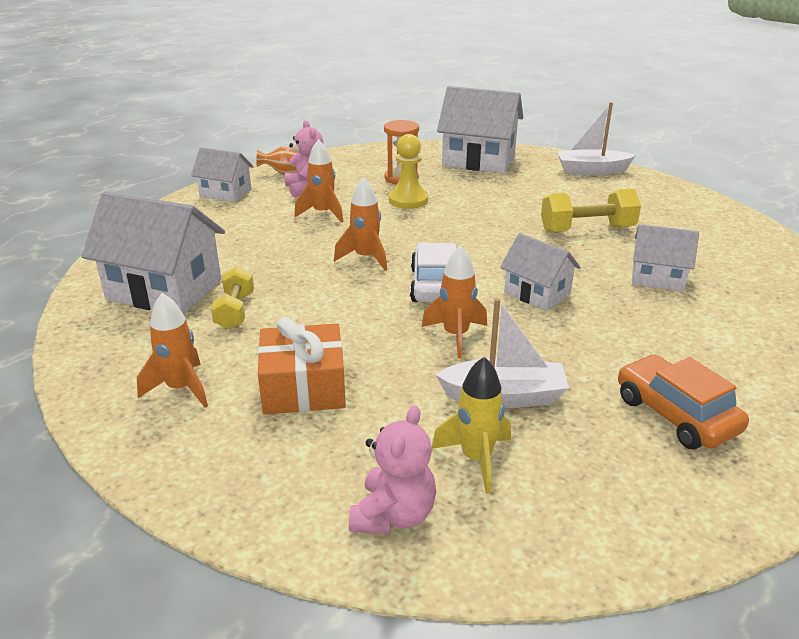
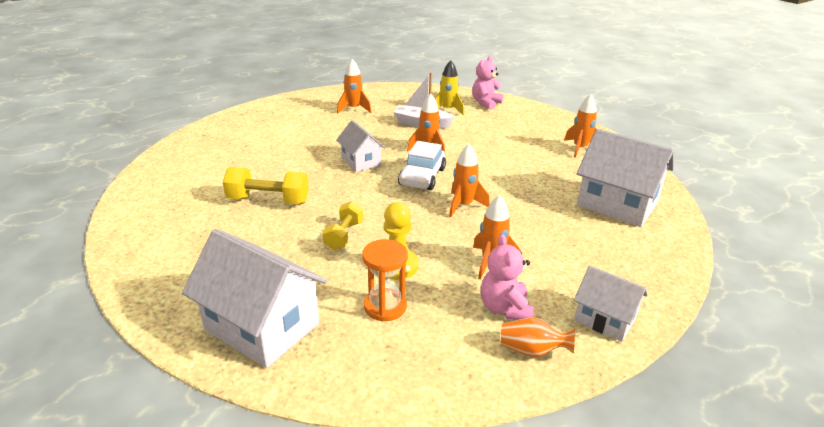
camera: 165 degrees left, 0 degrees up
yellow dumbbell [211,266,254,329] -> yellow dumbbell moved to [323,201,363,250]
orange gift [258,317,346,415] -> none
white boat [557,102,636,175] -> none
orange car [618,355,749,449] -> orange rocket [337,59,372,114]
white house [632,224,699,292] -> none

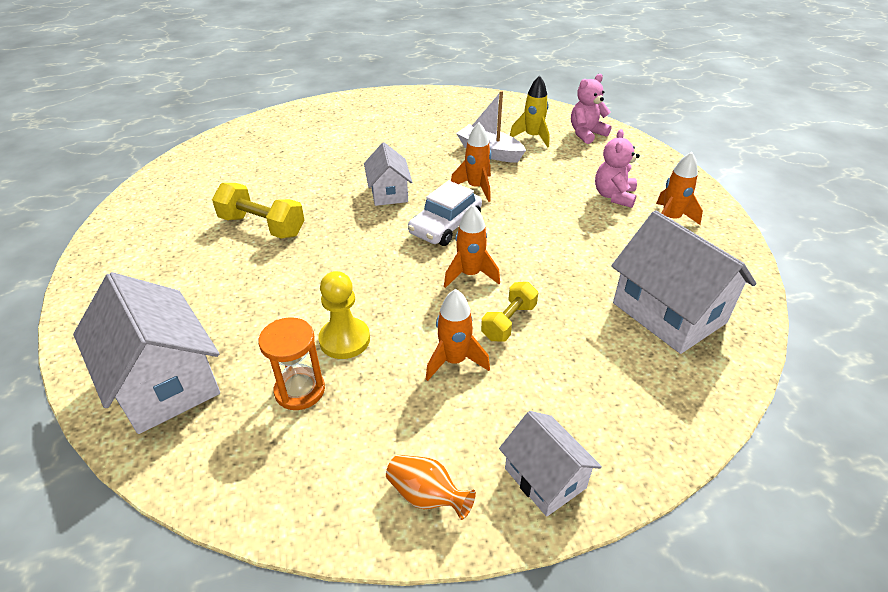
camera: 20 degrees right, 10 degrees up
yellow dumbbell [323,201,363,250] -> yellow dumbbell moved to [481,282,538,342]
orange rocket [337,59,372,114] -> none
pink teddy bear [481,234,534,320] -> pink teddy bear moved to [595,129,640,208]

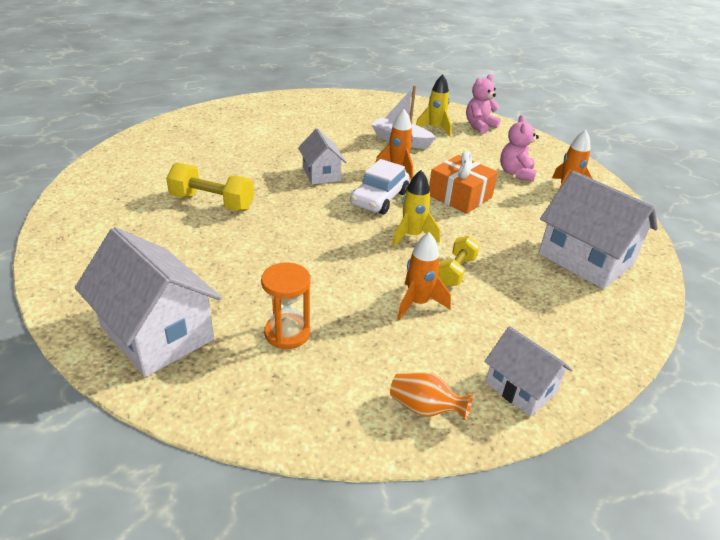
camera: 10 degrees left, 5 degrees down
yellow pawn [318,271,370,359] -> none
orange rocket [444,205,500,288] -> yellow rocket [392,170,440,247]
none -> orange gift [429,151,498,214]

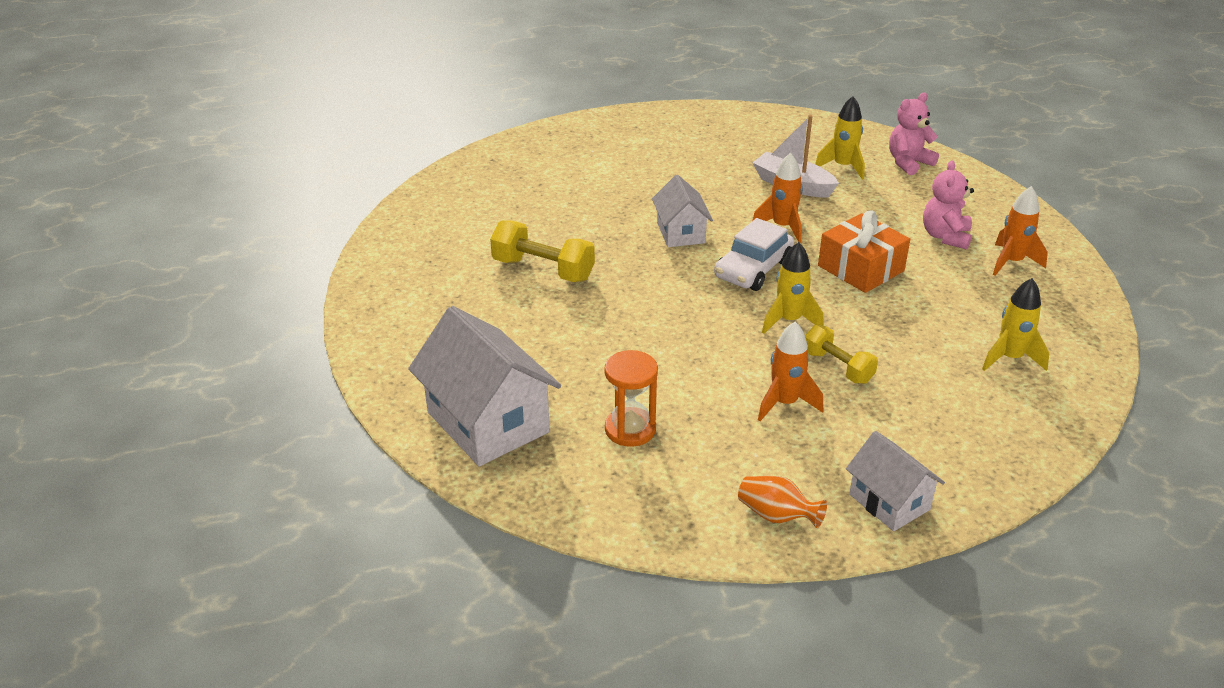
camera: 10 degrees right, 0 degrees up
yellow dumbbell [438,236,480,287] -> yellow dumbbell turned 75 degrees counterclockwise [805,325,878,384]
white house [539,171,658,289] -> yellow rocket [982,278,1049,371]

